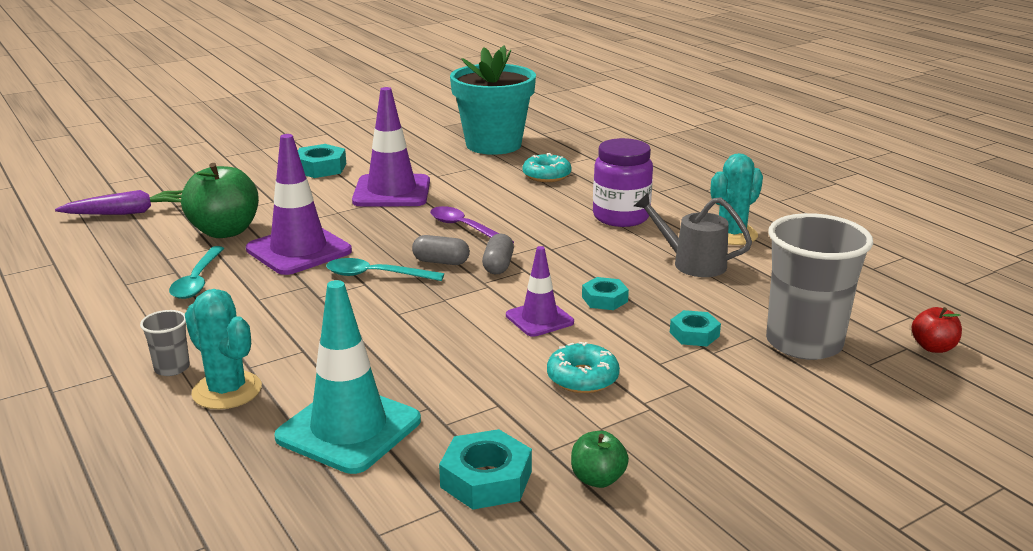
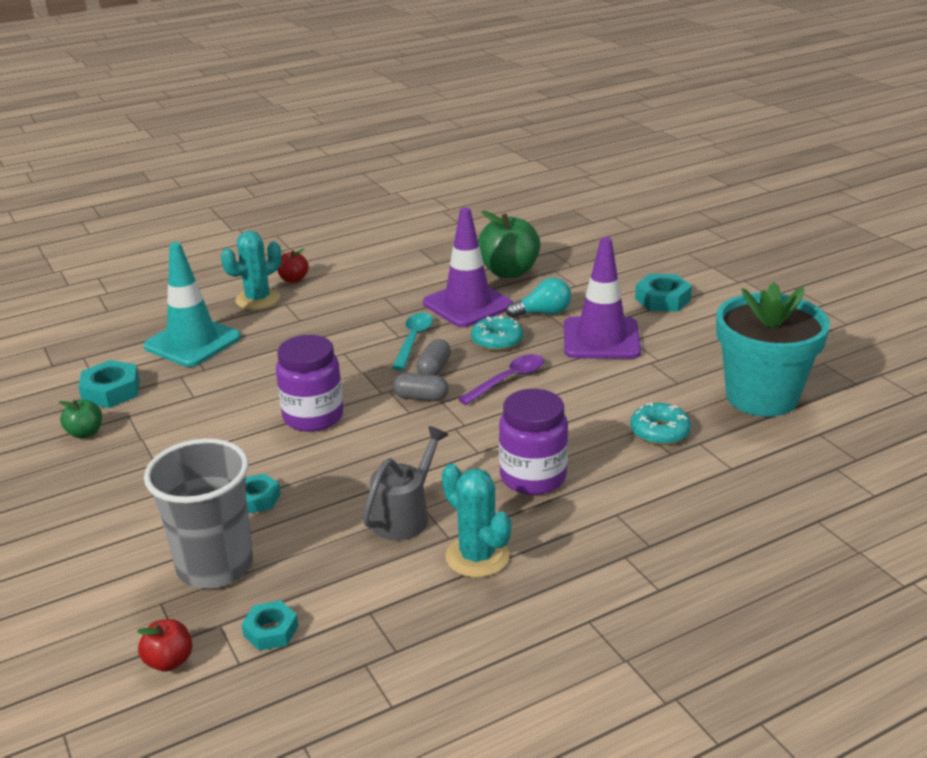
camera: 95 degrees right, 5 degrees up
purple carrot [55,190,183,215] -> none
grey cup [140,310,190,376] -> red apple [277,249,309,283]
turquoise spoon [169,246,224,299] -> none
purple traffic cone [506,246,574,337] -> purple jar [276,335,343,432]
turquoise donut [547,342,620,393] -> turquoise donut moved to [471,315,523,351]
turquoise nut [582,277,629,310] -> turquoise nut moved to [241,600,299,651]
none -> turquoise light bulb [506,278,571,318]

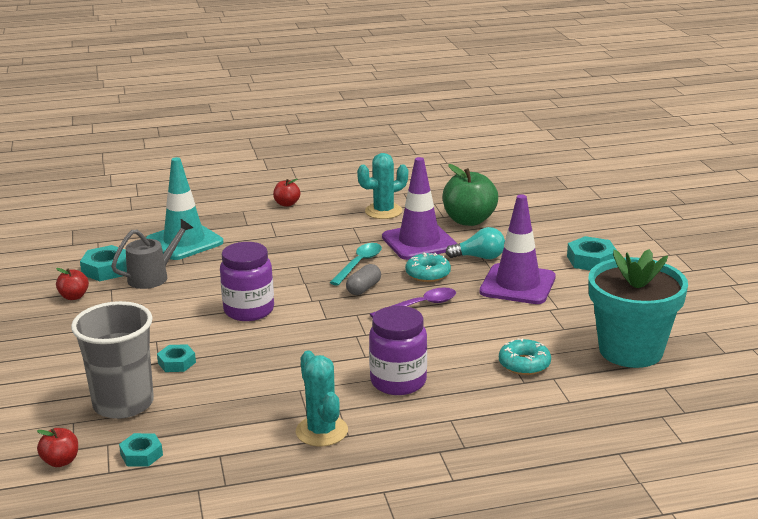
camera: 15 degrees right, 5 degrees down
green apple [59,400,102,439] -> red apple [56,268,89,300]
turquoise cactus [221,231,281,310] -> turquoise cactus moved to [357,153,408,219]
grey watering can [363,426,448,540] -> grey watering can moved to [111,219,193,289]
grey capsule [393,373,448,401] -> none

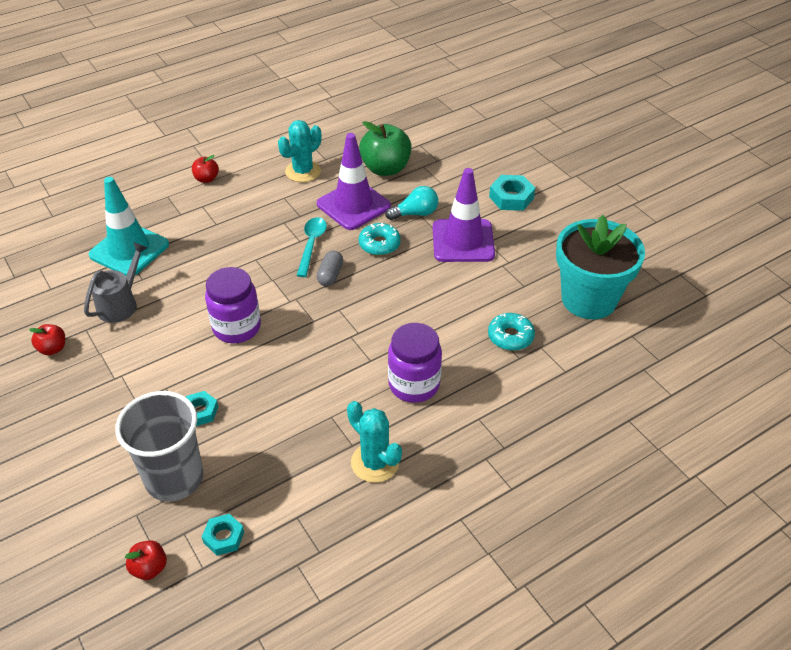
camera: 20 degrees left, 20 degrees up
turquoise nut [80,245,127,281] -> none
purple spoon [370,288,456,318] -> none

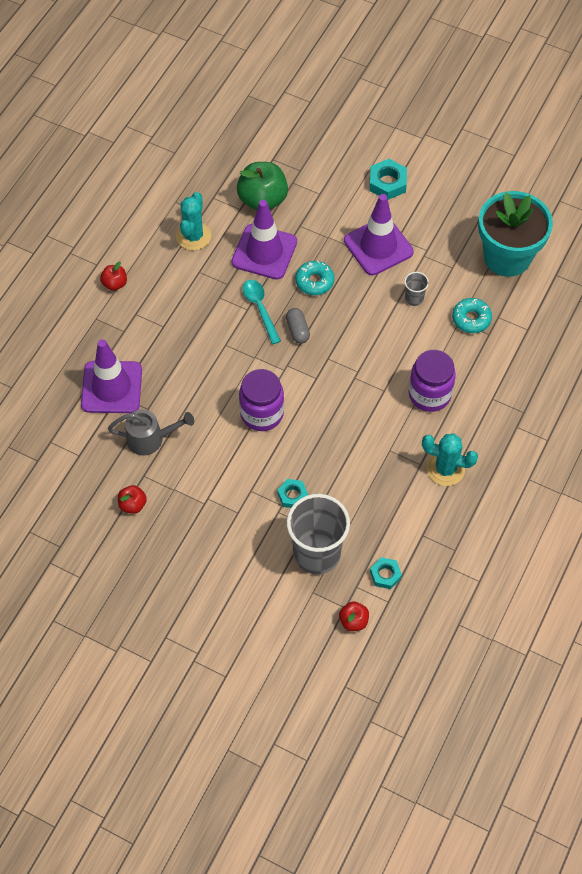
camera: 30 degrees left, 15 degrees up
grey watering can [84,242,148,323] -> grey watering can turned 90 degrees clockwise [108,409,194,456]
turquoise traffic cone [89,177,169,276] -> purple traffic cone [81,339,142,413]
turquoise light bulb [386,186,438,220] -> none
none -> grey cup [404,272,429,306]

